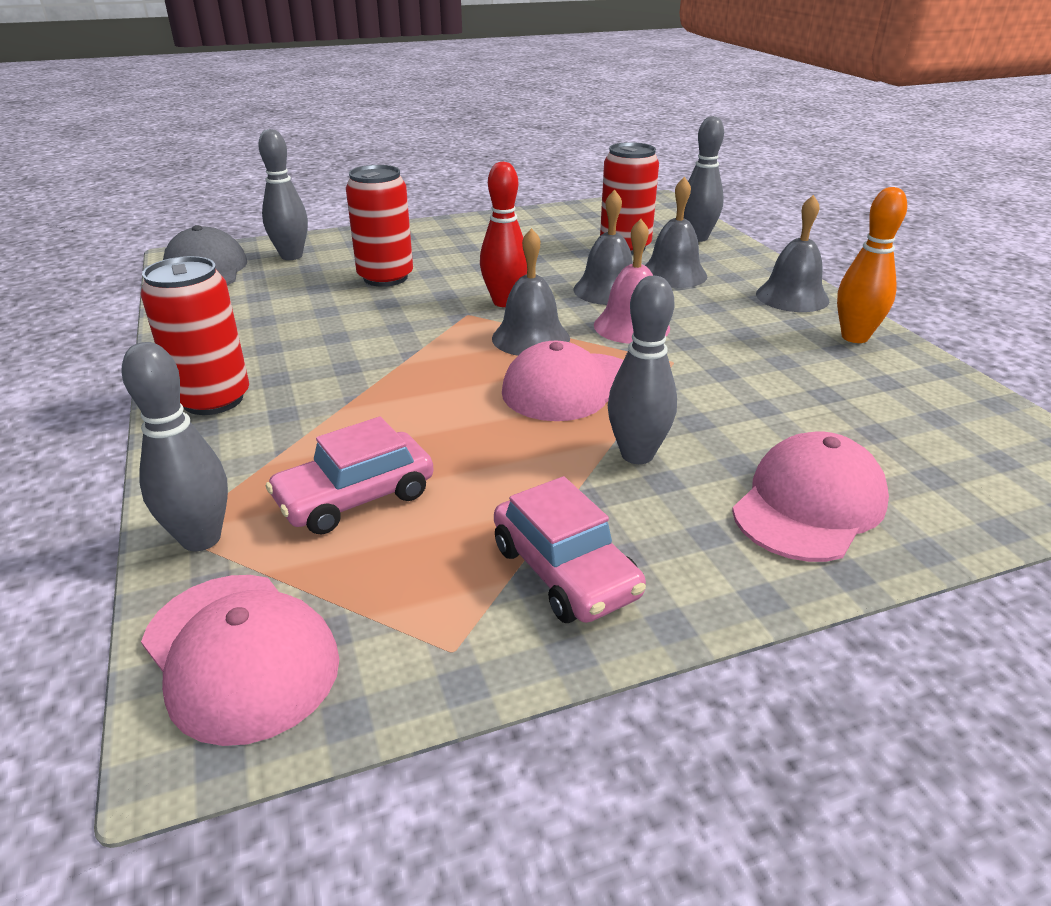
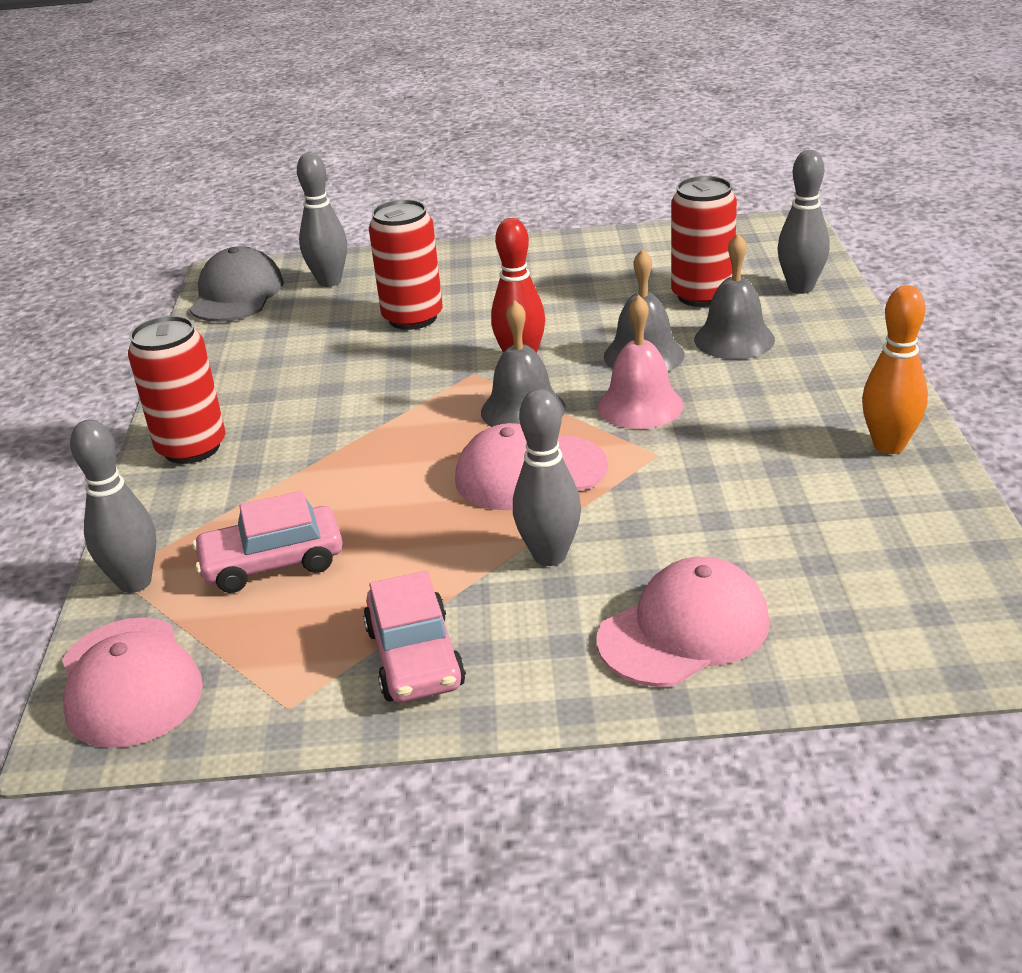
camera: 20 degrees right, 0 degrees up
grey bell [756,195,829,312] -> none

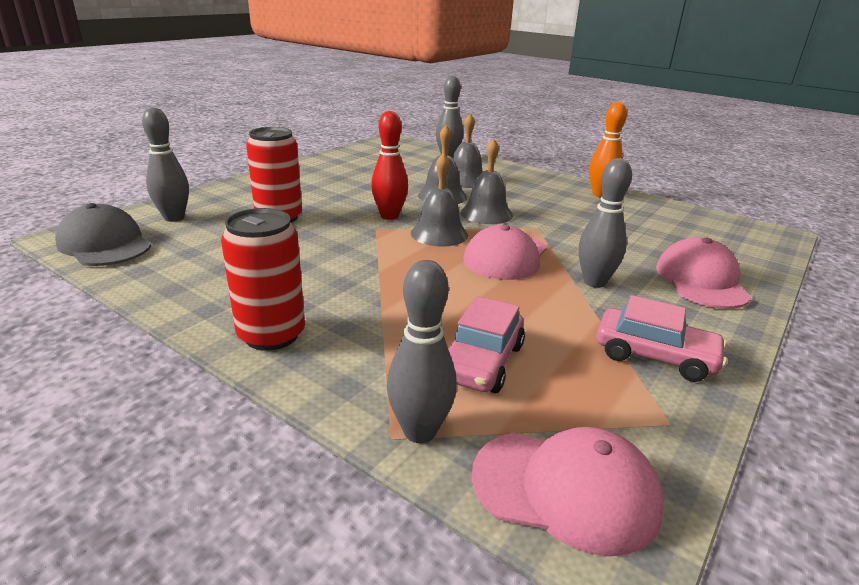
camera: 55 degrees left, 5 degrees down
pink bell [597,295,683,429] -> grey bell [460,139,513,224]
red can [671,176,737,307] -> none

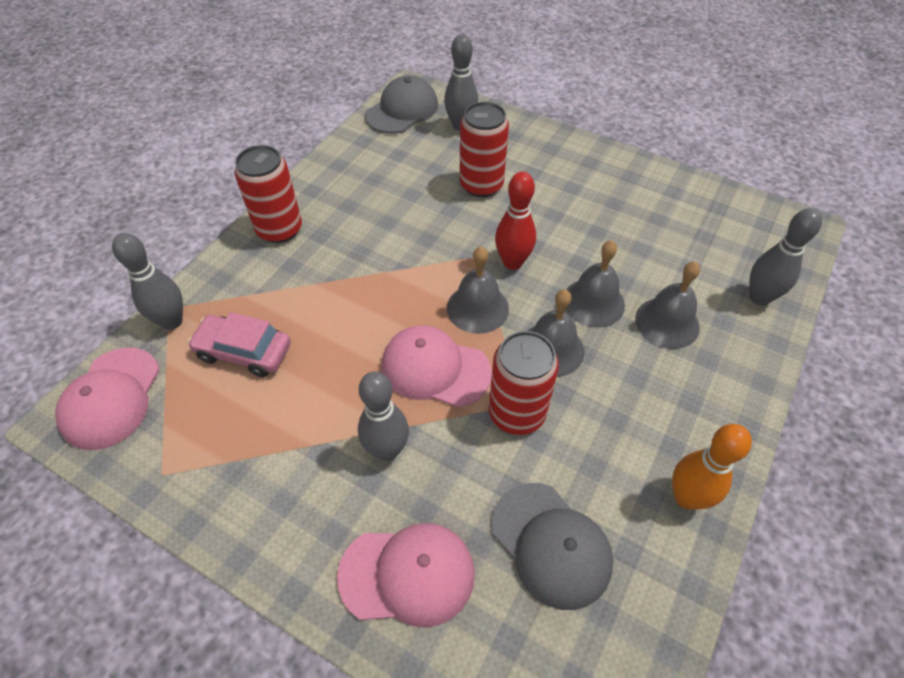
camera: 85 degrees right, 25 degrees up
pink car [596,295,727,382] -> none
none -> red can [489,331,559,435]
none -> grey cap [492,483,613,610]

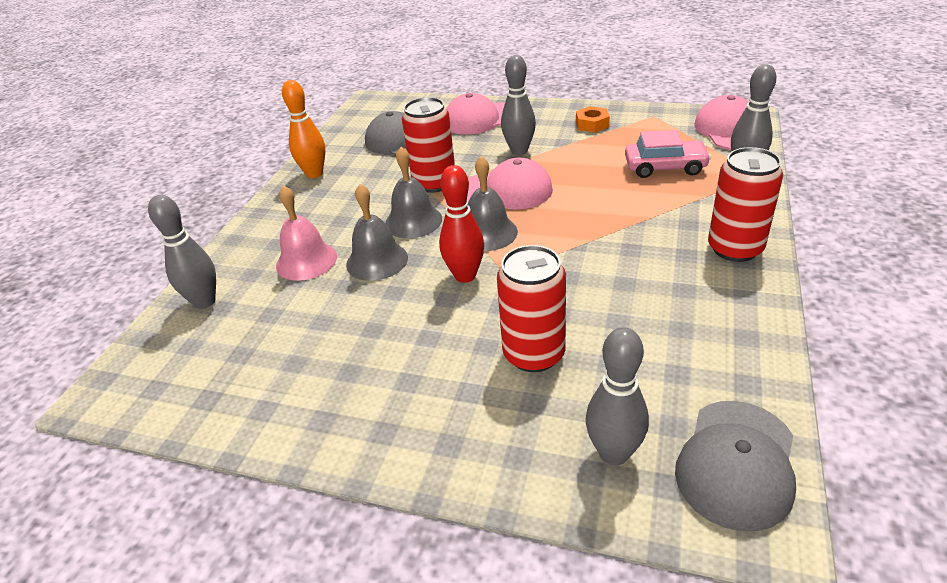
camera: 170 degrees right, 15 degrees down
grey bell [635,262,700,349] -> pink bell [276,185,337,281]
none -> orange nut [576,106,610,133]

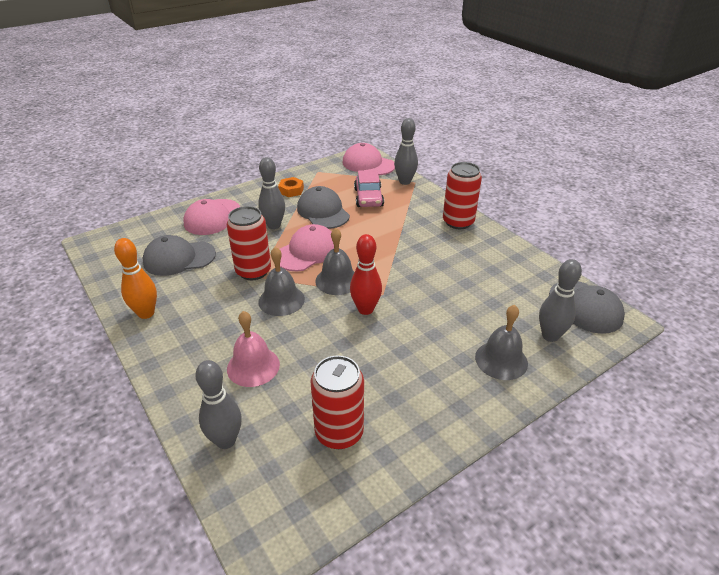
camera: 55 degrees left, 0 degrees up
grey bell [346,184,408,281] -> grey bell moved to [475,305,528,380]
red can [497,245,566,372] -> red can moved to [311,355,364,449]
pink car [625,130,711,178] -> pink car turned 135 degrees clockwise [354,170,384,207]
none -> grey cap [297,186,350,229]

